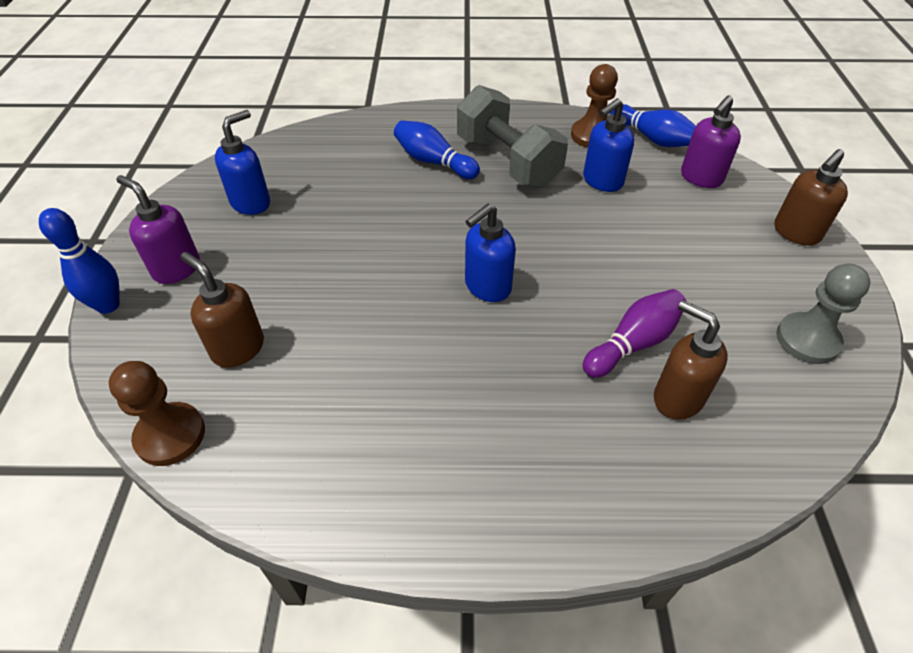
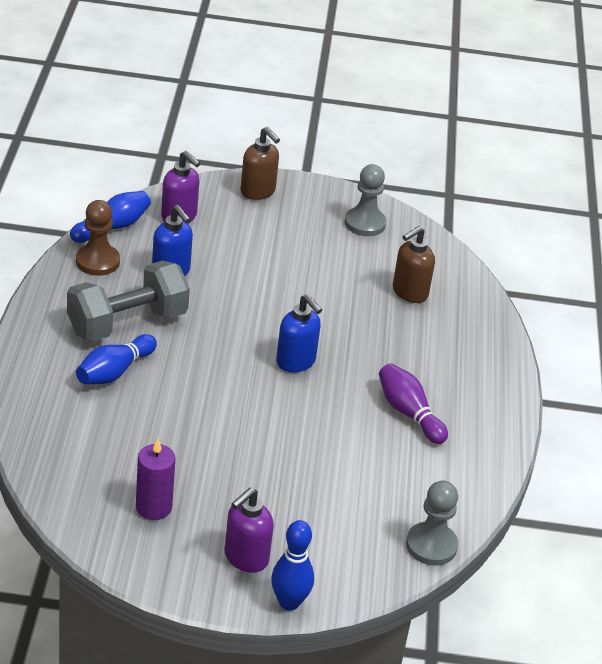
camera: 90 degrees left, 10 degrees down
brown pawn [109,361,205,466] -> grey pawn [406,481,458,566]
brown soap dispenser [180,252,264,368] -> none
blue soap dispenser [215,110,270,215] -> purple candle [136,439,176,520]
purple bowling pin [583,289,686,378] -> purple bowling pin moved to [379,363,448,444]

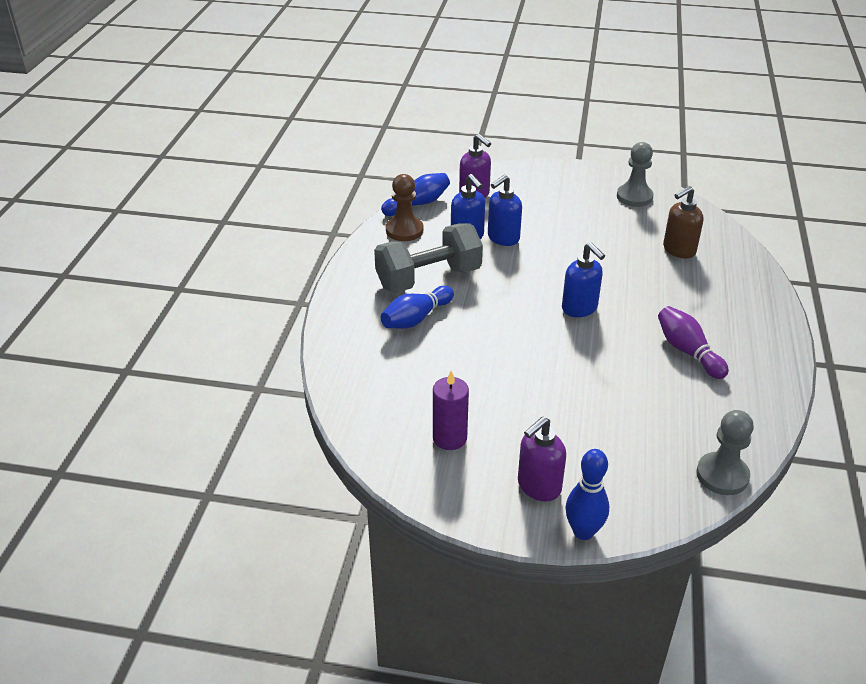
camera: 10 degrees right, 0 degrees up
brown soap dispenser [241,127,280,200] -> none
none -> blue soap dispenser [488,175,522,246]

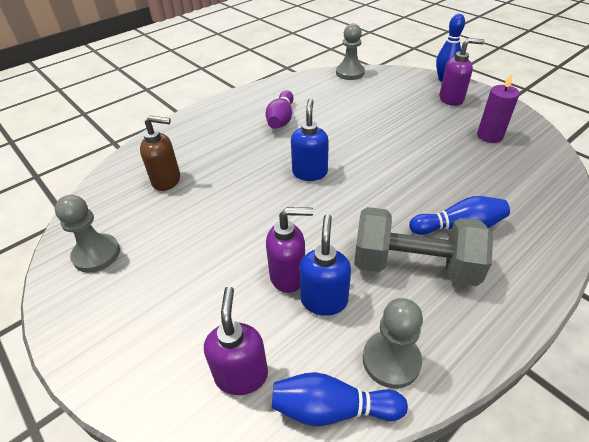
camera: 140 degrees left, 5 degrees up
brown pawn [386,174,423,241] -> grey pawn [363,298,423,389]
blue soap dispenser [488,175,522,246] -> purple soap dispenser [266,207,313,293]

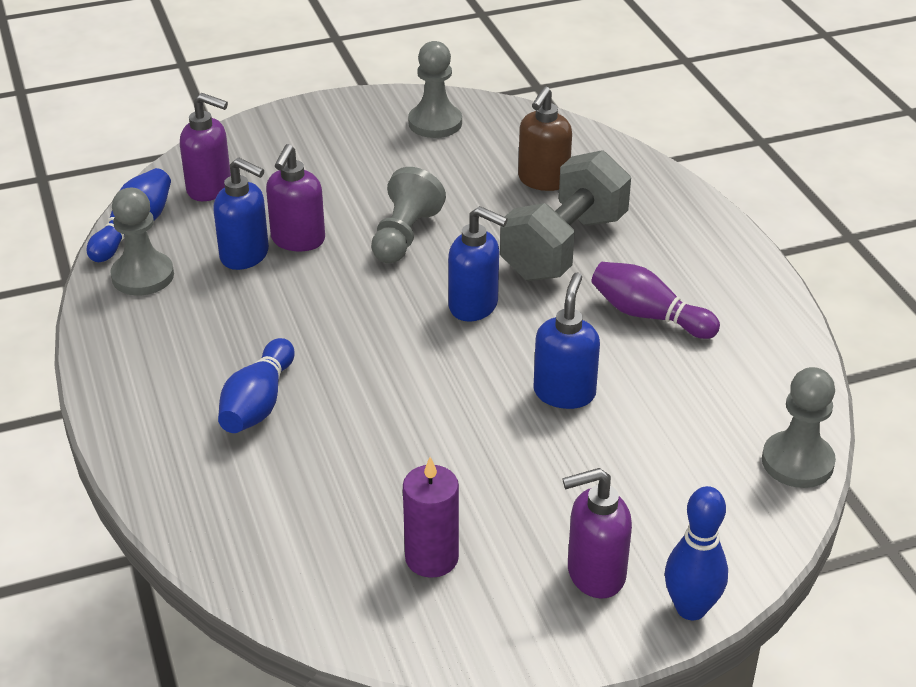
camera: 110 degrees right, 5 degrees down
grey dumbbell [354,207,493,286] -> grey dumbbell moved to [500,150,631,281]
purple soap dispenser [439,38,484,106] -> purple soap dispenser turned 60 degrees clockwise [562,468,632,599]
none -> grey pawn [371,167,446,263]
none -> blue soap dispenser [533,273,600,409]

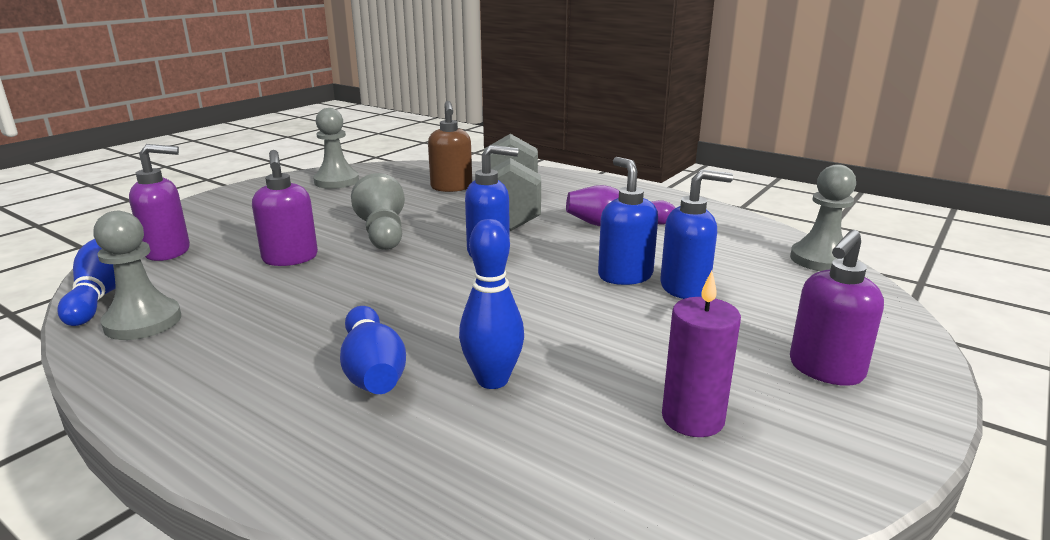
camera: 35 degrees left, 15 degrees down
blue soap dispenser [213,158,269,270] -> blue soap dispenser moved to [660,169,733,299]
blue bowling pin [665,486,728,620] -> blue bowling pin moved to [459,219,524,389]

